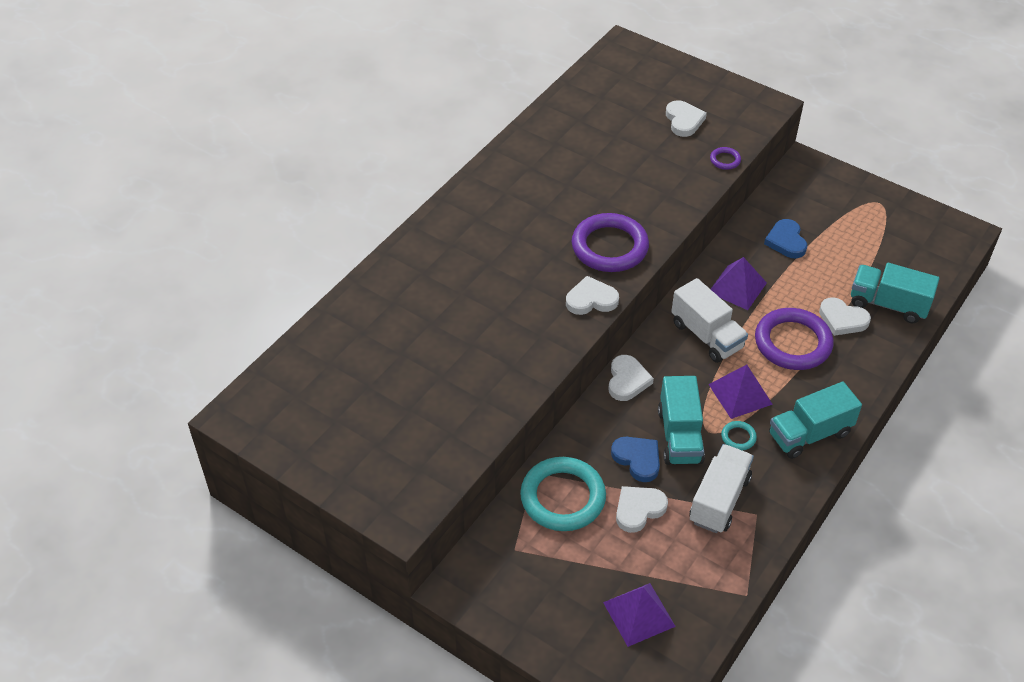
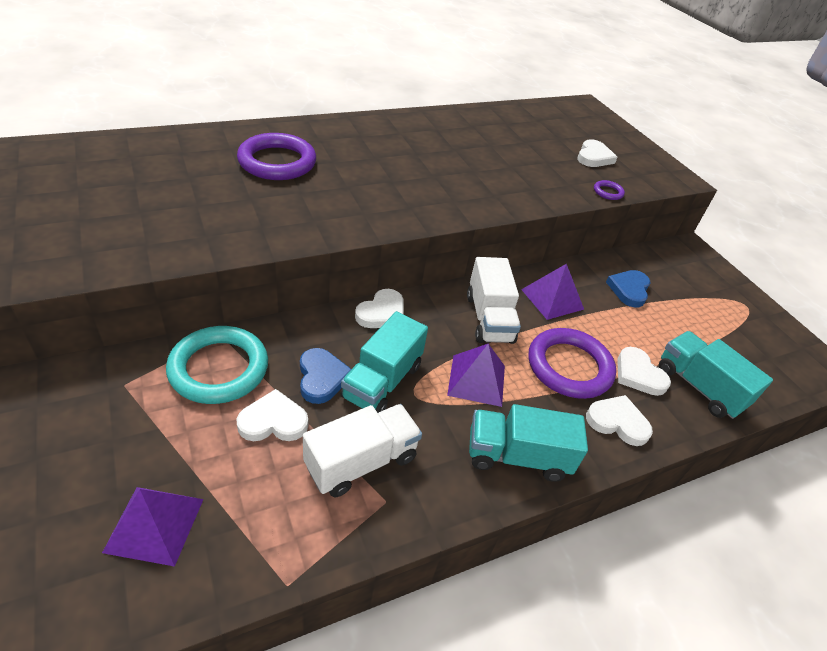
camera: 25 degrees right, 5 degrees down
white heart [566,276,619,315] -> white heart moved to [586,395,653,446]
purple ring [572,213,649,272] -> purple ring moved to [237,133,316,180]
turquoise ring [721,421,757,451] -> none

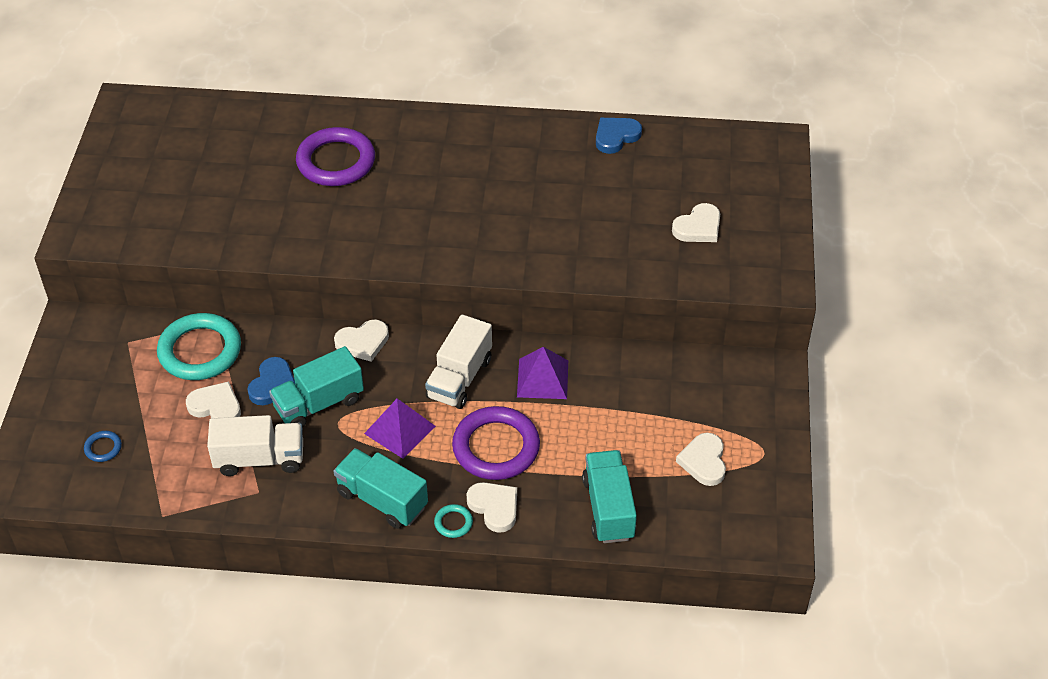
camera: 35 degrees right, 5 degrees up
purple pyramid [102,487,204,567] -> blue ring [84,431,122,462]
purple ring [594,180,625,200] -> none
blue heart [606,270,650,308] -> blue heart moved to [596,118,642,154]
white heart [617,347,671,396] -> white heart moved to [676,433,726,486]
none -> turquoise ring [434,504,473,538]

